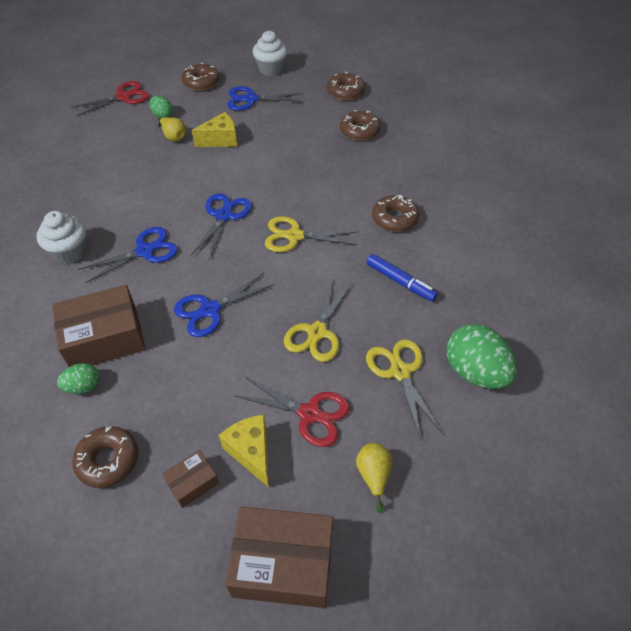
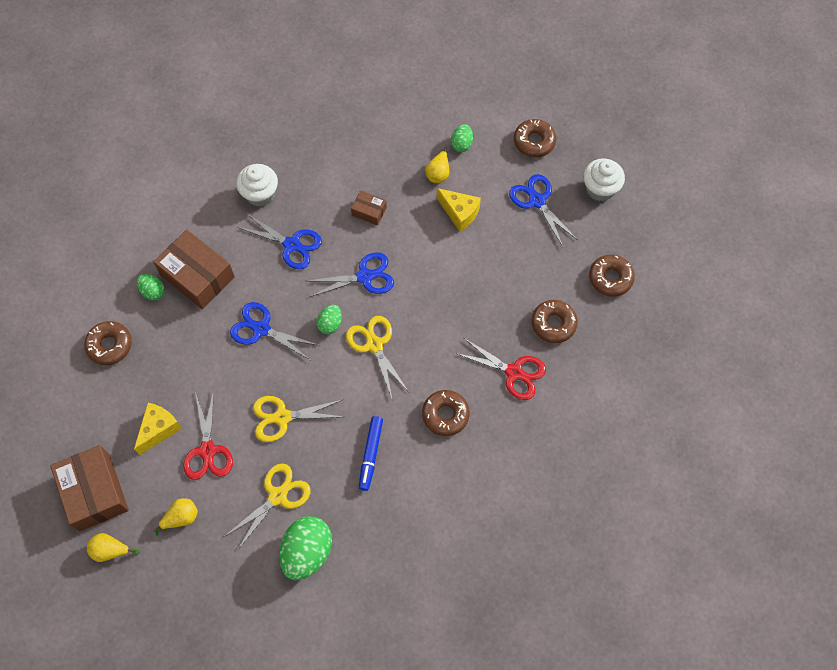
camera: 60 degrees right, 15 degrees up
red scissors [71,81,149,116] -> red scissors moved to [455,338,546,400]
brown box [162,450,219,508] -> brown box moved to [351,190,387,225]
none -> yellow pear [87,533,140,562]
none -> green egg [317,305,342,334]

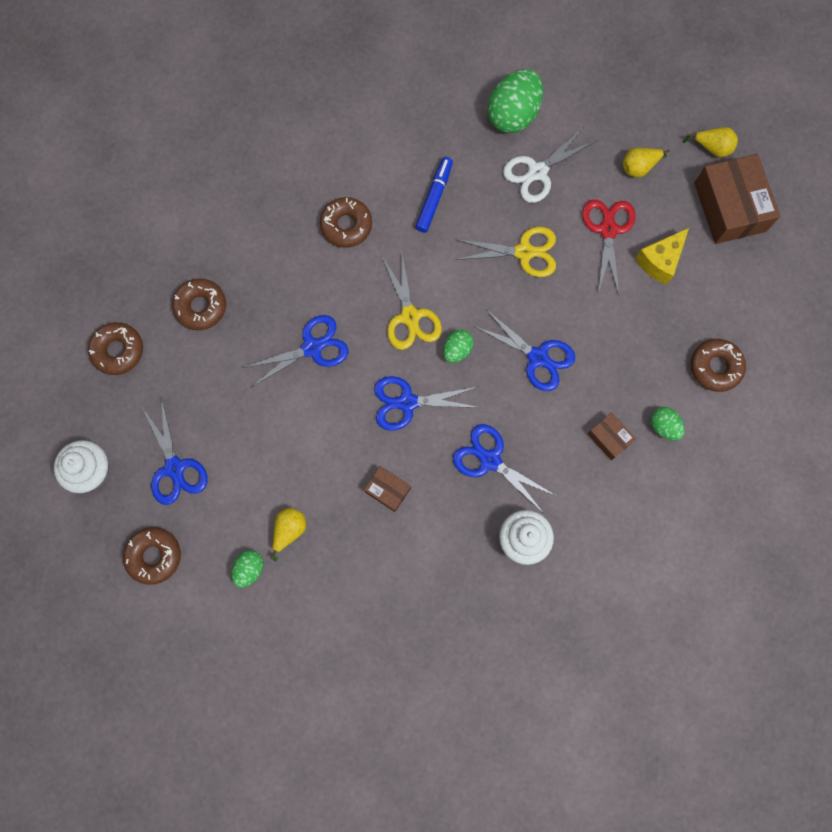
camera: 170 degrees left, 10 degrees up
brown box [153,230,235,309] -> brown box [587,412,636,460], size x0.49
yellow scissors [224,463,311,551] -> white scissors [503,128,597,203]
yellow cheese [437,188,481,232] -> none
red scissors [455,338,546,400] -> none
none -> blue scissors [243,315,349,387]

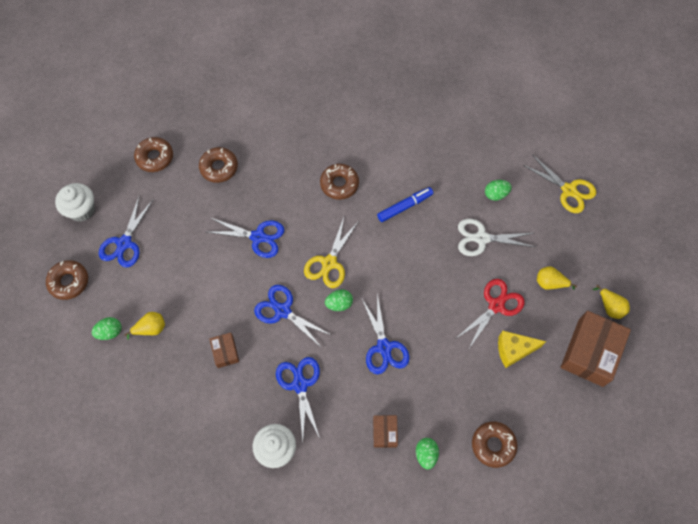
camera: 40 degrees right, 10 degrees down
yellow scissors [455,227,556,277] -> yellow scissors moved to [523,154,596,213]
green egg [487,69,543,133] -> green egg [485,180,512,201], size x0.53

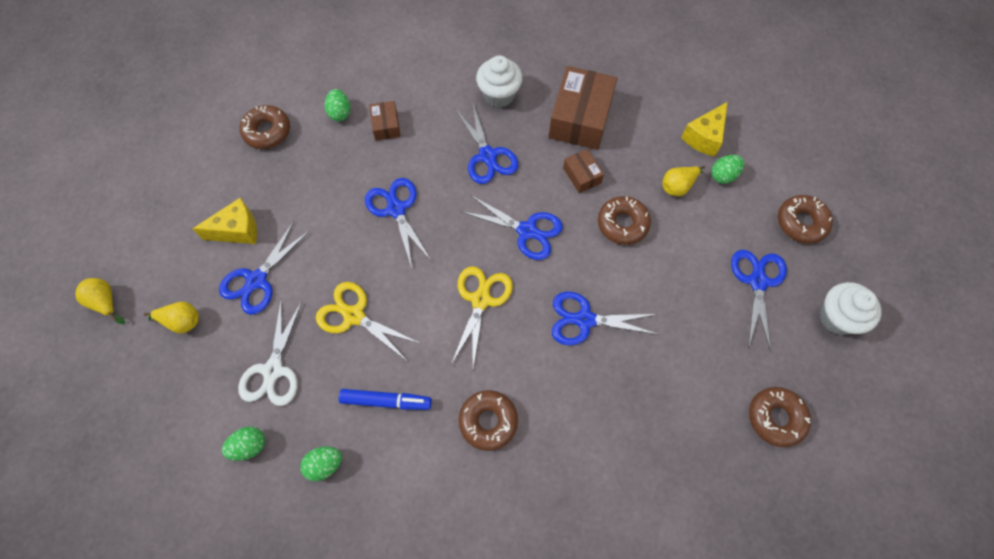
camera: 170 degrees right, 0 degrees up
brown donut [199,147,238,183] -> brown donut moved to [598,196,651,245]
green egg [325,289,353,311] -> green egg moved to [300,446,342,481]
blue marker [377,187,433,222] -> blue marker turned 135 degrees counterclockwise [339,389,432,410]
red scissors [455,279,525,350] -> blue scissors [219,221,310,315]
white scissors [458,219,535,256] -> white scissors turned 105 degrees clockwise [238,299,302,406]
yellow scissors [523,154,596,213] -> yellow scissors moved to [316,282,419,361]
brown box [561,311,631,387] -> brown box moved to [549,66,617,150]
none -> yellow cheese [681,102,728,157]

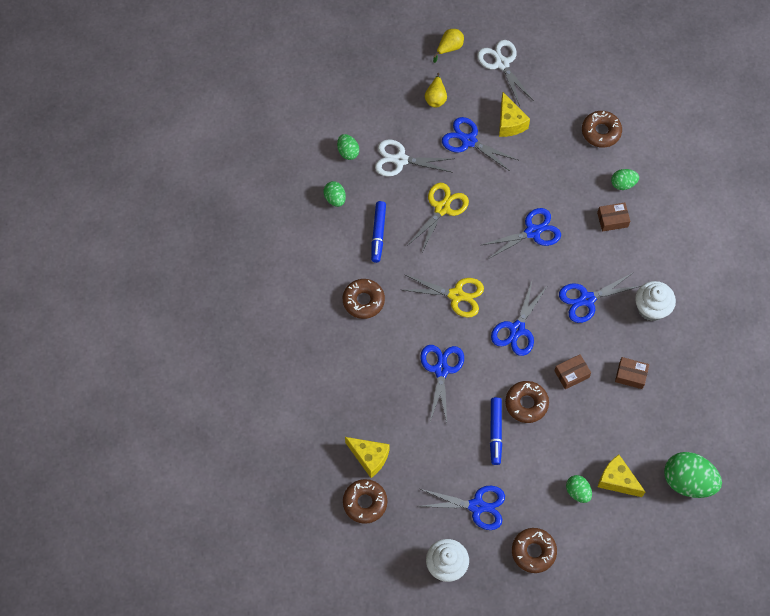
camera: 90 degrees right, 0 degrees up
brown box [549,66,617,150] -> brown box [615,357,649,389], size x0.49
yellow pear [662,166,705,196] -> none
none -> yellow cheese [345,437,389,478]
none -> white scissors [477,40,534,106]
none -> blue marker [490,397,502,465]
none -> green egg [664,452,722,498]

